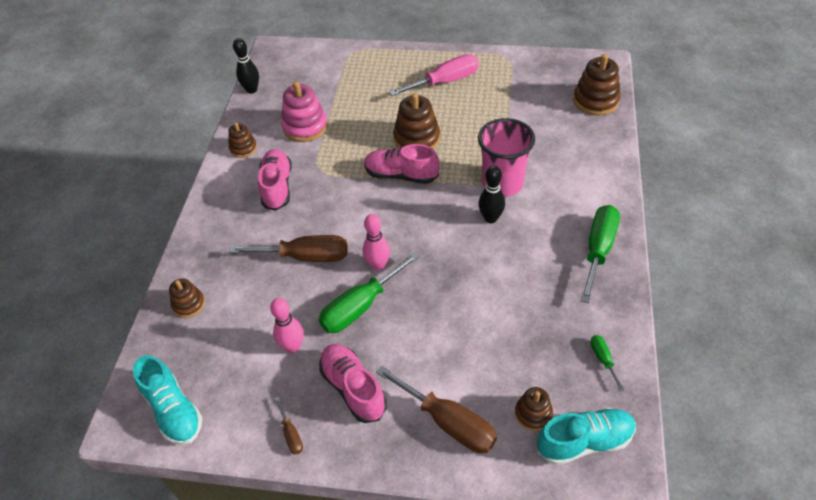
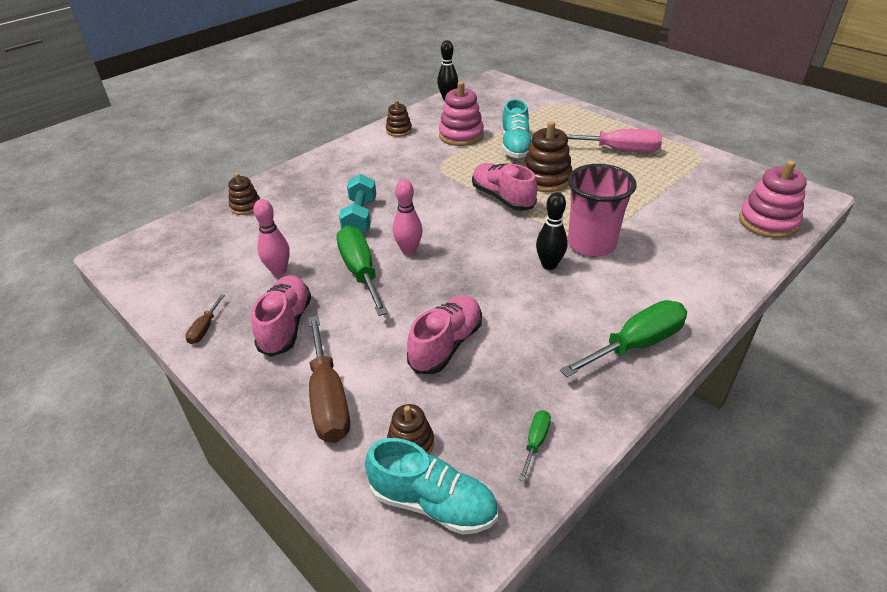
camera: 35 degrees right, 10 degrees down
turquoise shoe [133,355,203,445] -> turquoise shoe moved to [501,99,532,158]
brown screwdriver [229,235,347,262] -> turquoise dumbbell [339,174,376,233]
pink shoe [258,149,292,211] -> pink shoe moved to [407,295,482,374]
green screwdriver [319,252,420,333] -> green screwdriver turned 75 degrees clockwise [336,226,388,316]
brown stacking toy [573,54,621,116] -> pink stacking toy [739,160,807,238]

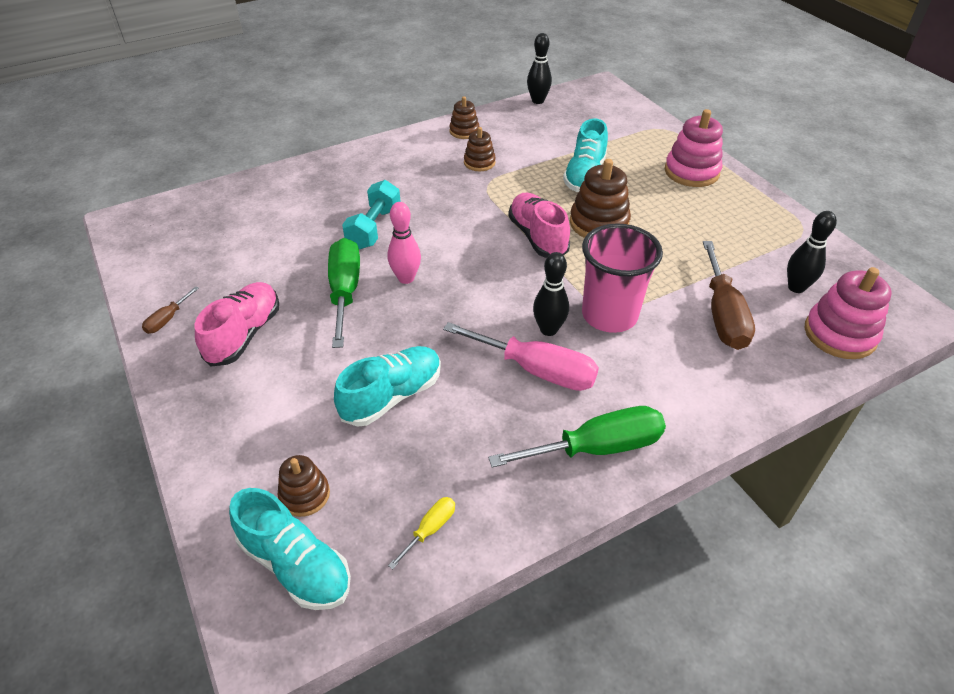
camera: 15 degrees right, 5 degrees up
brown stacking toy [228,173,260,215] -> brown stacking toy moved to [464,127,496,171]
pink bowling pin [253,199,290,276] -> none
brown screwdriver [308,316,350,443] -> brown screwdriver moved to [703,241,755,350]
pink shoe [407,295,482,374] -> turquoise shoe [334,346,441,427]
pink stacking toy [439,81,484,146] -> pink stacking toy moved to [665,109,723,187]
green screwdriver [519,410,551,481] -> yellow screwdriver [388,497,455,569]
pink screwdriver [566,129,662,152] -> pink screwdriver moved to [443,322,599,391]
none -> black bowling pin [787,211,837,293]

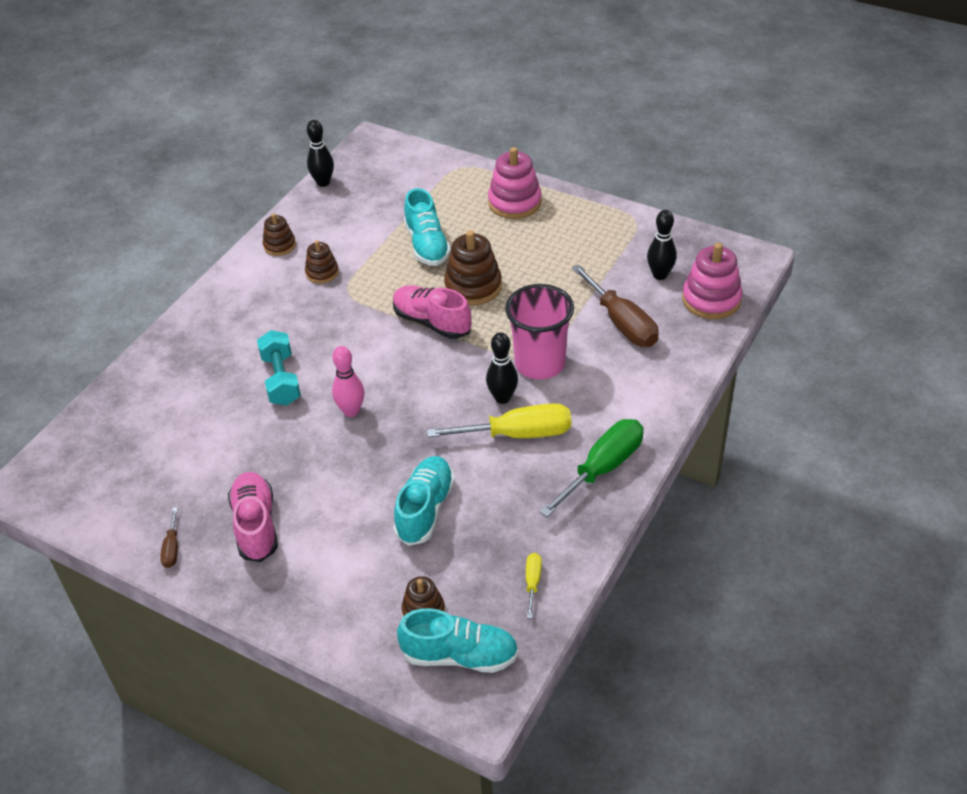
camera: 30 degrees left, 0 degrees up
green screwdriver [328,238,360,348] -> none
pink screwdriver [443,322,599,391] -> yellow screwdriver [427,403,571,438]

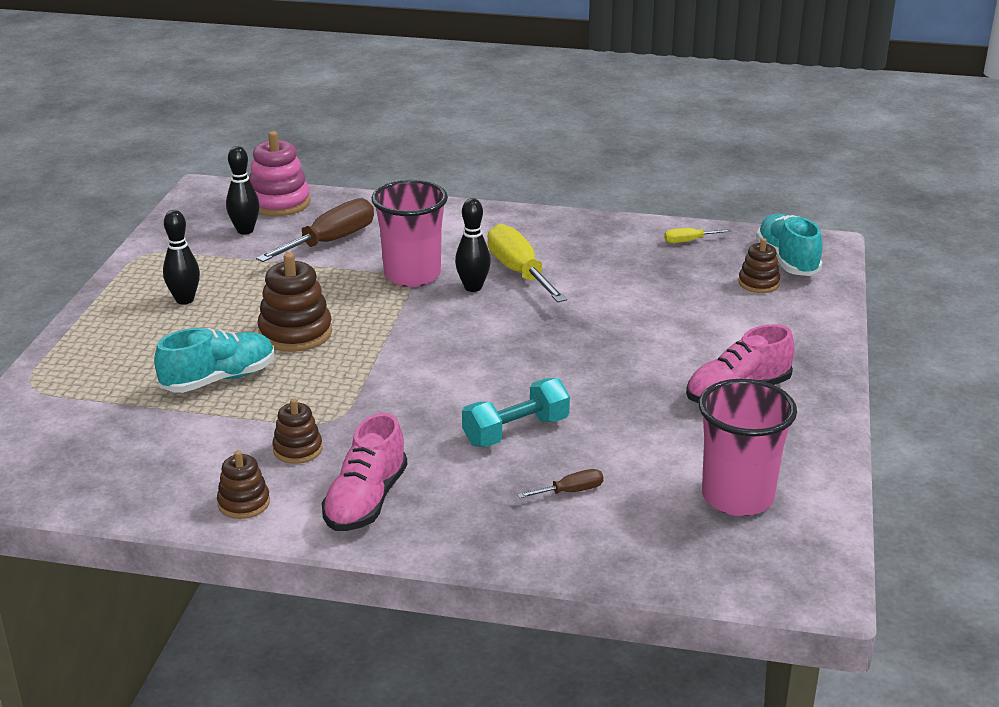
camera: 110 degrees left, 15 degrees down
brown screwdriver [160,507,178,568] -> brown screwdriver moved to [517,469,603,498]
black bowling pin [307,120,334,187] -> black bowling pin moved to [163,210,200,305]
pink bowling pin [332,346,365,417] -> none
pink shoe [393,285,472,339] -> pink shoe moved to [322,413,407,531]
turquoise shoe [394,456,455,546] -> none
pink stacking toy [488,147,542,219] -> none
green screwdriver [540,419,644,517] -> none
none -> pink cup [699,379,797,516]

